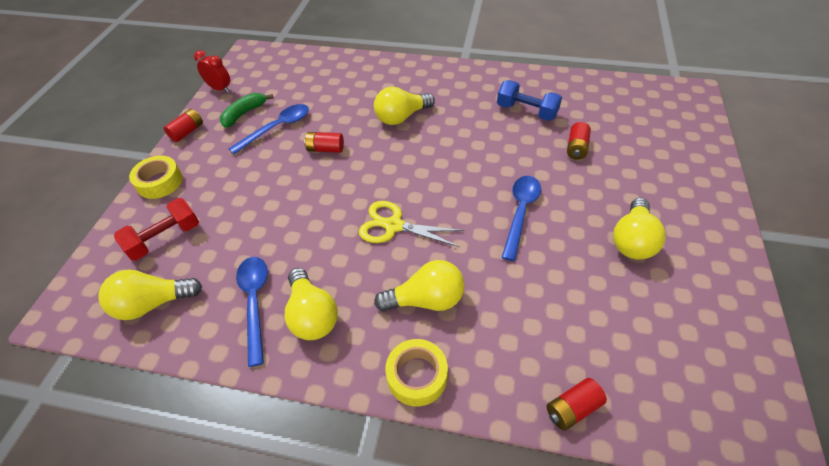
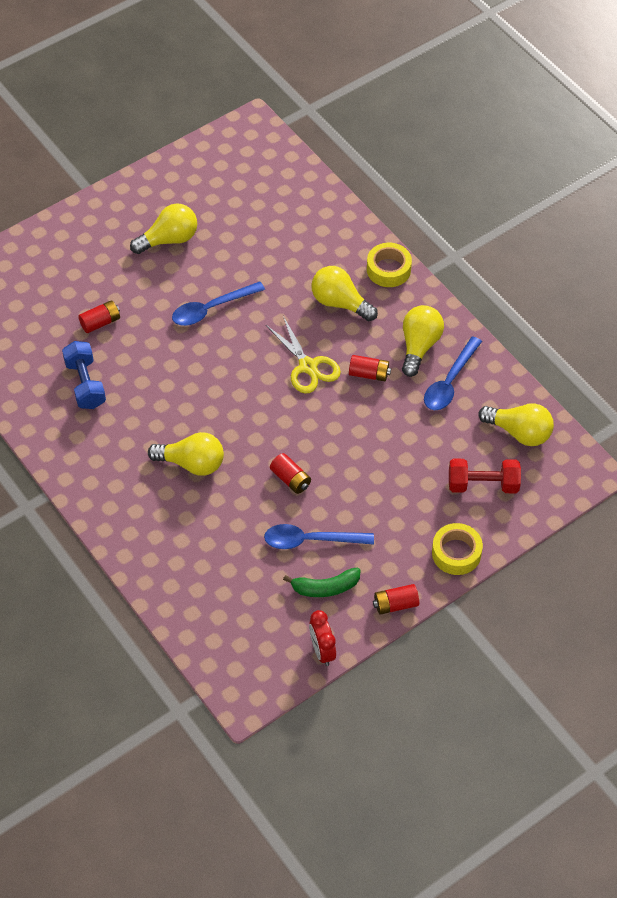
camera: 140 degrees left, 5 degrees up
red battery [547,378,607,431] -> red battery moved to [349,355,391,381]

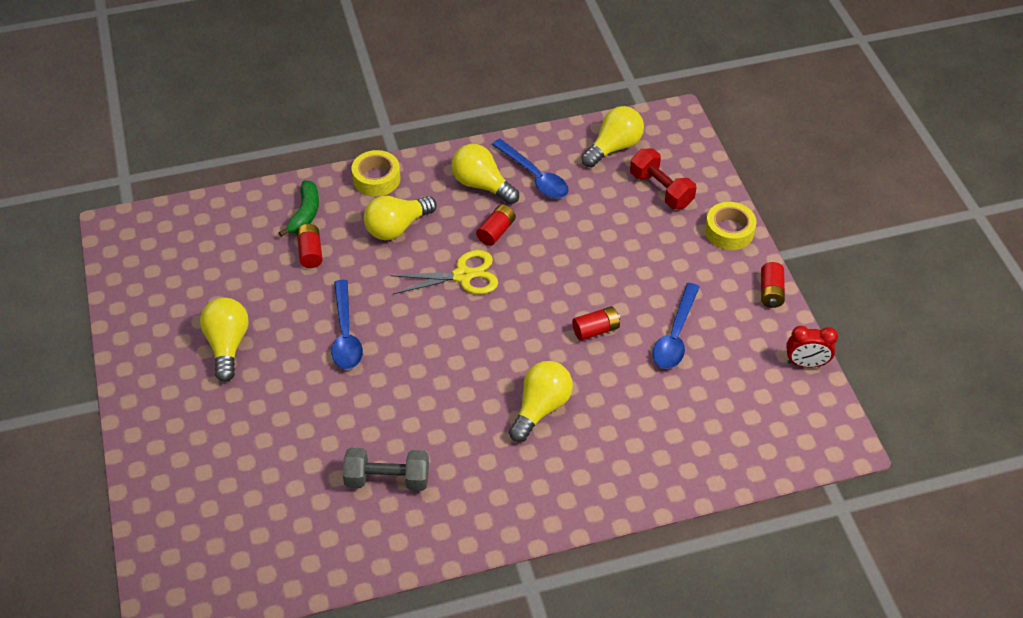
camera: 70 degrees left, 5 degrees down
blue dumbbell [62,341,106,409] -> grey dumbbell [343,448,429,491]
red battery [78,300,120,333] -> red battery moved to [297,224,323,268]
green banana [283,567,361,597] -> green banana moved to [279,180,319,237]
red dumbbell [449,459,521,493] -> red dumbbell turned 60 degrees counterclockwise [630,148,696,209]

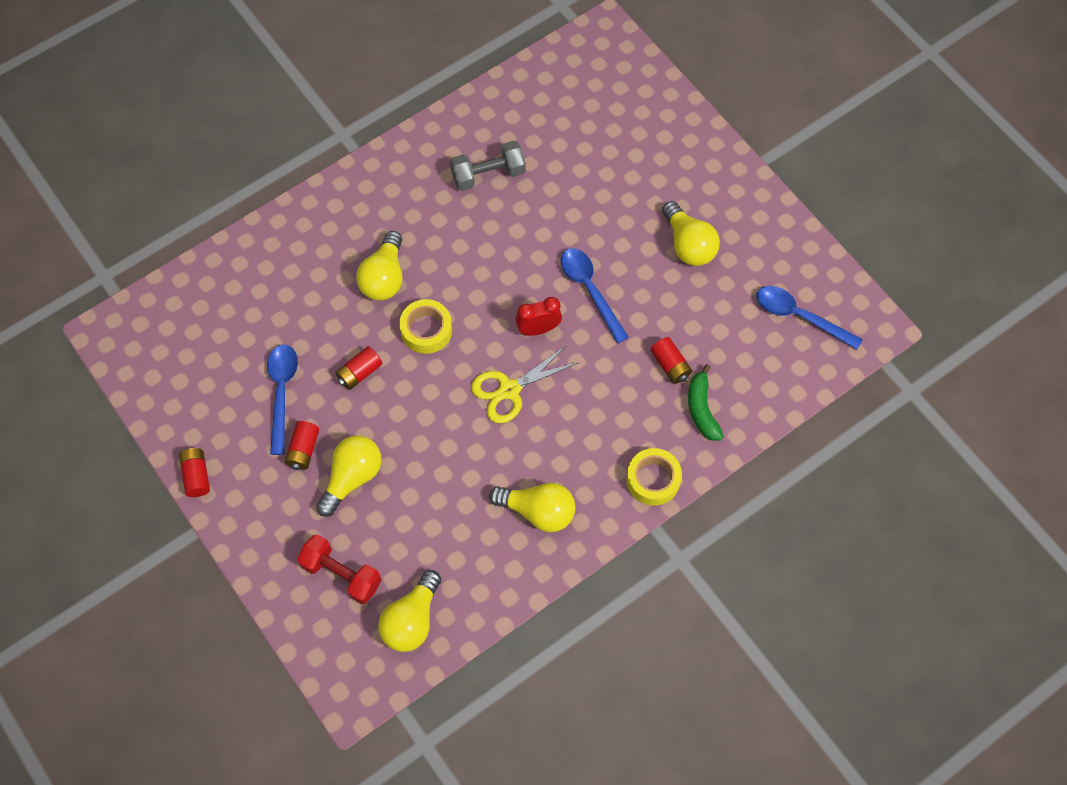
camera: 160 degrees right, 15 degrees up
yellow light bulb [364,196,437,240] -> yellow light bulb moved to [316,435,381,517]
red battery [476,204,516,246] -> red battery moved to [285,421,319,470]
blue spoon [492,139,569,198] -> blue spoon moved to [756,286,863,350]
yellow tape [705,202,757,250] -> yellow tape moved to [399,299,452,354]
red clock [786,326,838,368] -> red clock moved to [516,297,562,336]

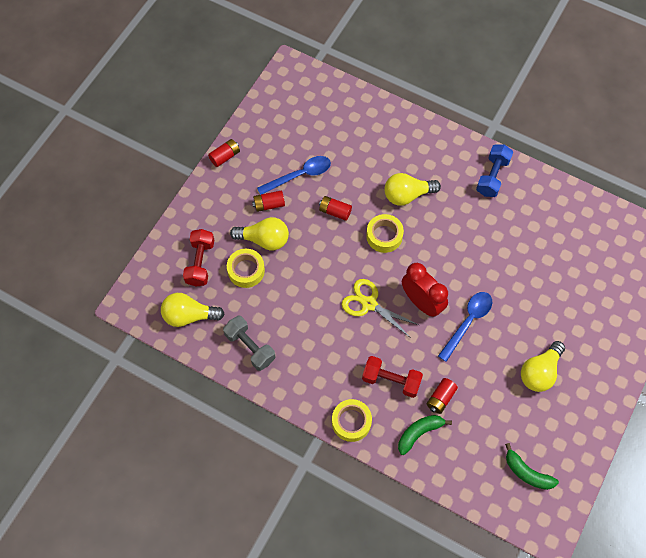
camera: 65 degrees right, 0 degrees up
grey dumbbell [450,141,526,191] -> grey dumbbell moved to [223,316,276,371]
yellow light bulb [489,483,575,532] -> none
red clock [516,297,562,336] -> red clock [402,263,448,317], size x1.53
blue spoon [756,286,863,350] -> green banana [505,443,559,490]
none -> yellow tape [227,249,265,288]
none -> red dumbbell [362,356,423,398]
none -> blue dumbbell [476,144,513,197]

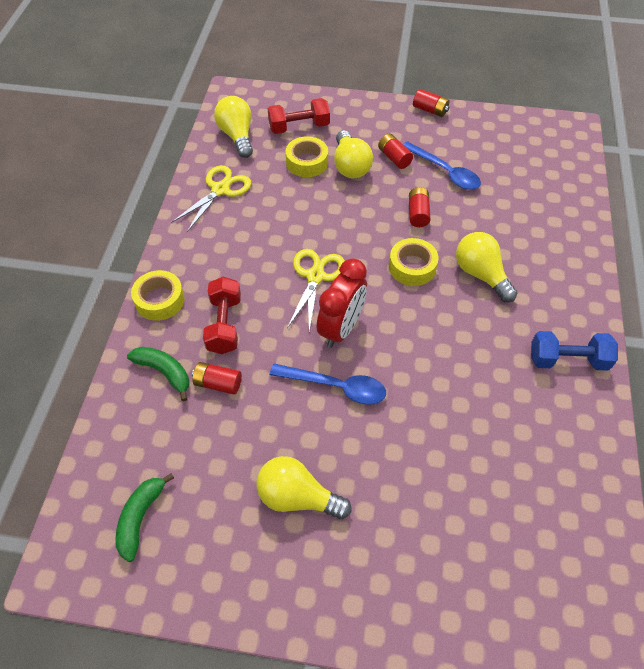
camera: 70 degrees right, 10 degrees down
grey dumbbell [223,316,276,371] -> yellow scissors [171,165,251,232]

